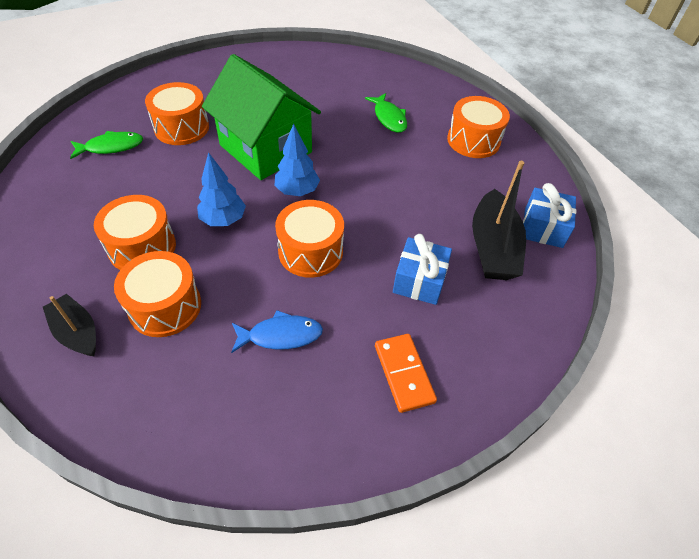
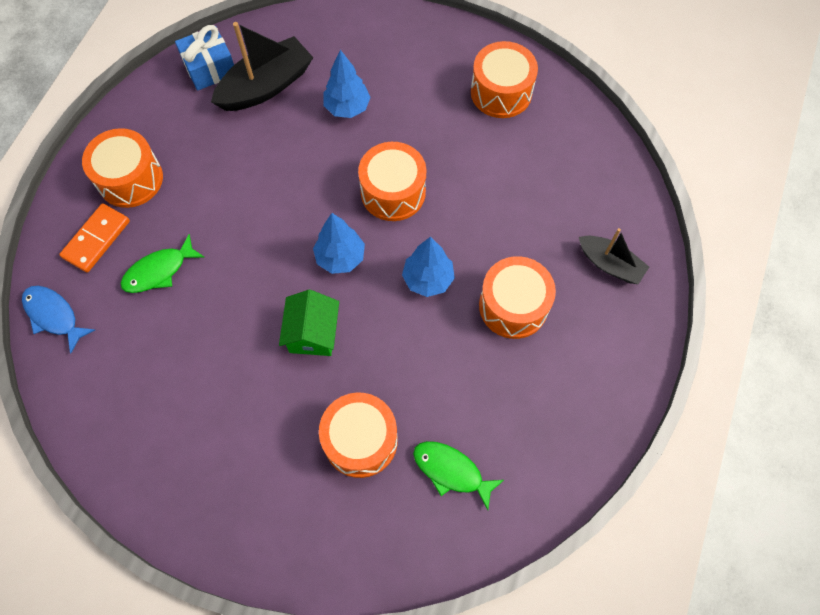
camera: 130 degrees left, 15 degrees up
black boat [43,294,96,357] -> black boat turned 60 degrees counterclockwise [579,228,649,284]
orange drum [114,251,201,337] -> orange drum moved to [471,41,538,118]
green house [202,54,321,180] -> green house [279,290,339,356], size x0.51
blue fish [231,310,323,353] -> blue fish moved to [22,286,95,353]
green fish [365,93,407,133] -> green fish turned 150 degrees counterclockwise [120,234,205,293]
orange domino [375,334,437,413] -> orange domino moved to [59,203,130,273]
blue gift [393,234,452,305] -> blue tree [323,50,371,118]

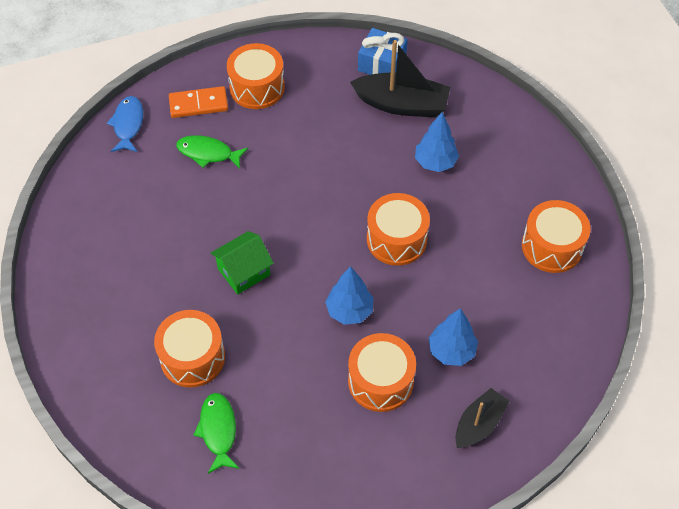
camera: 50 degrees right, 10 degrees down
blue tree [313,213,365,274] -> blue tree moved to [429,308,478,366]
black boat [579,228,649,284] -> black boat turned 135 degrees counterclockwise [455,388,509,448]

